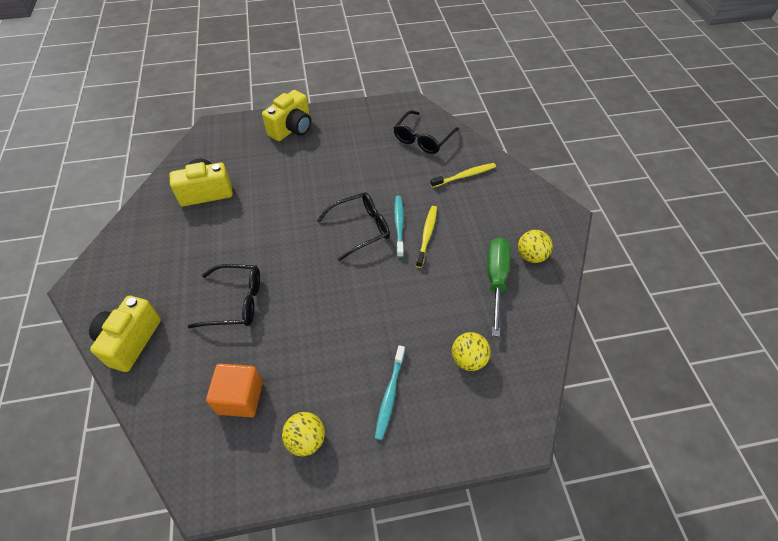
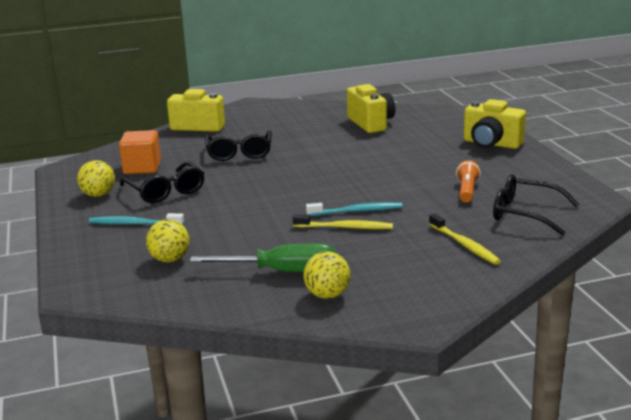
camera: 85 degrees right, 30 degrees down
black glasses [317,193,390,261] -> black glasses moved to [120,162,205,203]
none -> orange flashlight [456,160,481,202]

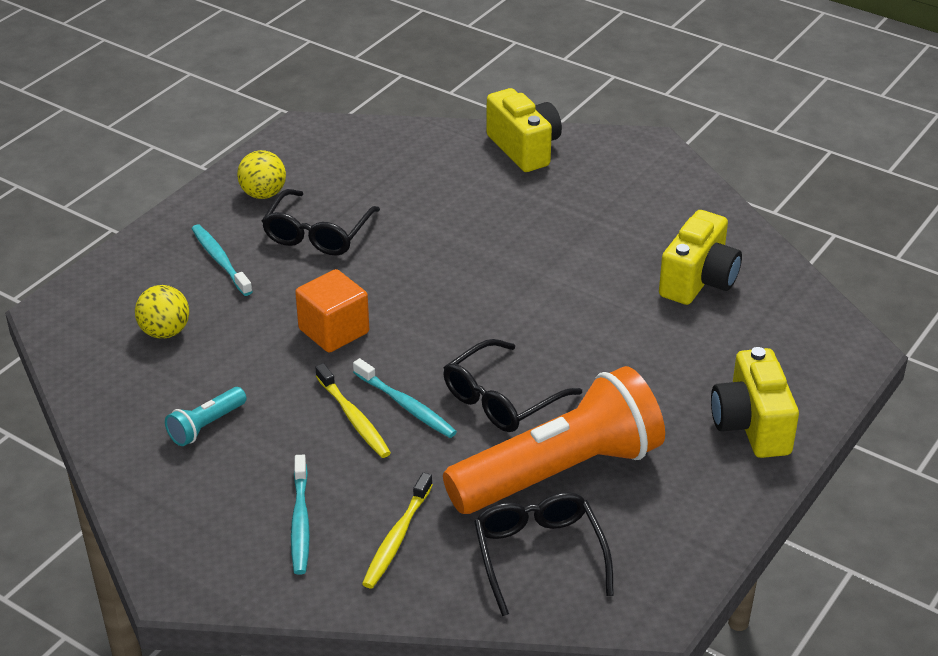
camera: 50 degrees right, 15 degrees up
orange cube [119,130,161,174] -> orange cube moved to [295,269,369,353]
green screwdriver [190,243,336,272] -> turquoise flashlight [165,387,247,446]
black glasses [205,130,272,161] -> black glasses moved to [443,339,582,432]
yellow ball [303,251,351,299] -> none
orange flashlight [456,160,481,202] -> orange flashlight [443,366,665,514], size x2.46
none -> turquoise toothbrush [291,455,310,575]

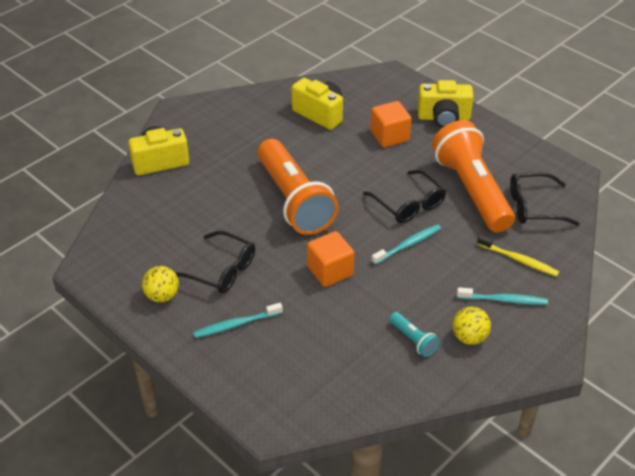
camera: 80 degrees left, 5 degrees up
yellow ball [135,285,189,339] -> yellow ball moved to [453,307,491,345]
yellow toothbrush [315,363,391,458] -> none
none -> orange flashlight [258,139,339,235]
none -> orange cube [371,101,411,147]

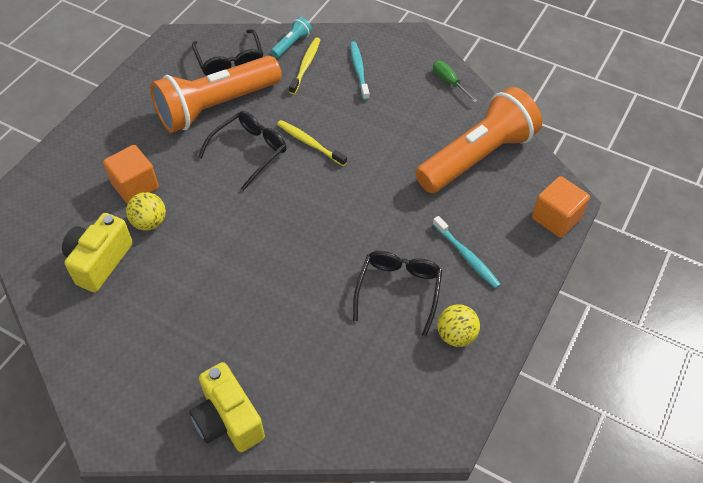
camera: 105 degrees left, 10 degrees up
orange flashlight [258,139,339,235] -> orange flashlight moved to [415,87,542,193]
orange cube [307,231,354,287] -> orange cube moved to [532,176,590,238]
turquoise toothbrush [371,224,441,265] -> yellow toothbrush [277,120,347,166]
turquoise flashlight [389,312,440,357] -> turquoise flashlight moved to [271,17,312,58]
yellow camera [418,80,474,128] -> none
yellow ball [453,307,491,345] -> yellow ball moved to [126,192,166,231]
none -> green screwdriver [433,61,478,103]

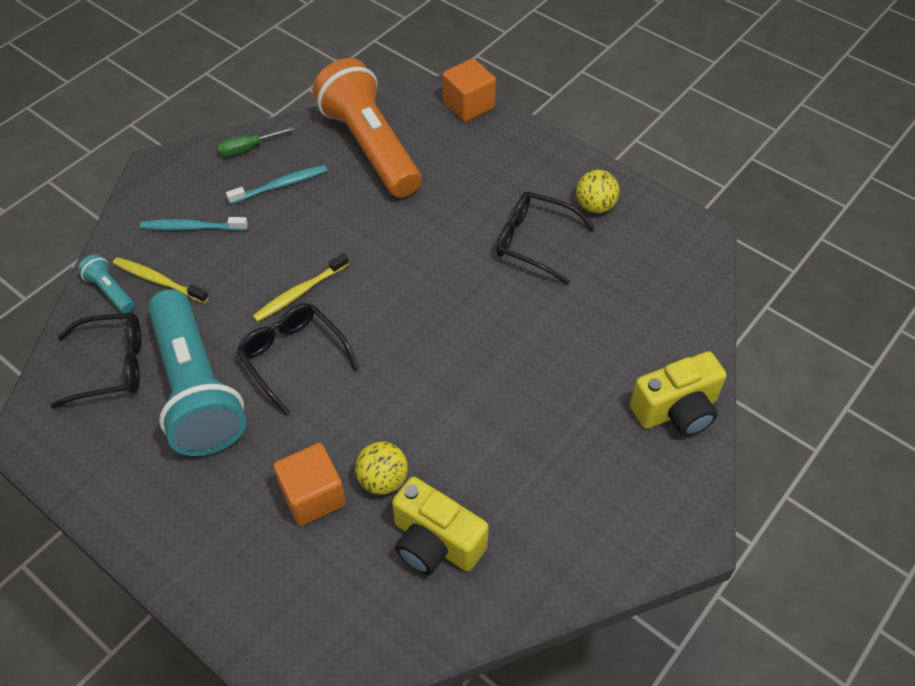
camera: 80 degrees left, 0 degrees up
orange flashlight [150,56,282,133] -> turquoise flashlight [148,289,246,456]
turquoise toothbrush [433,216,501,289] -> turquoise toothbrush moved to [226,165,327,204]

